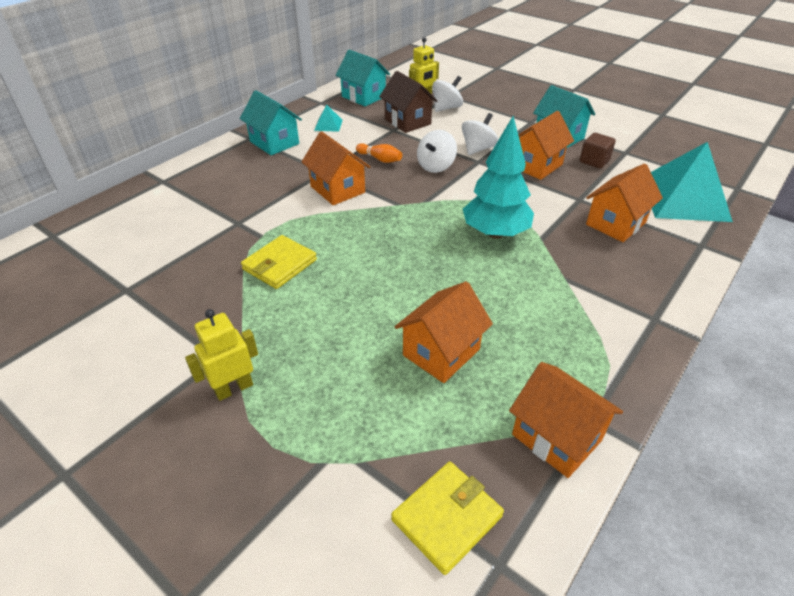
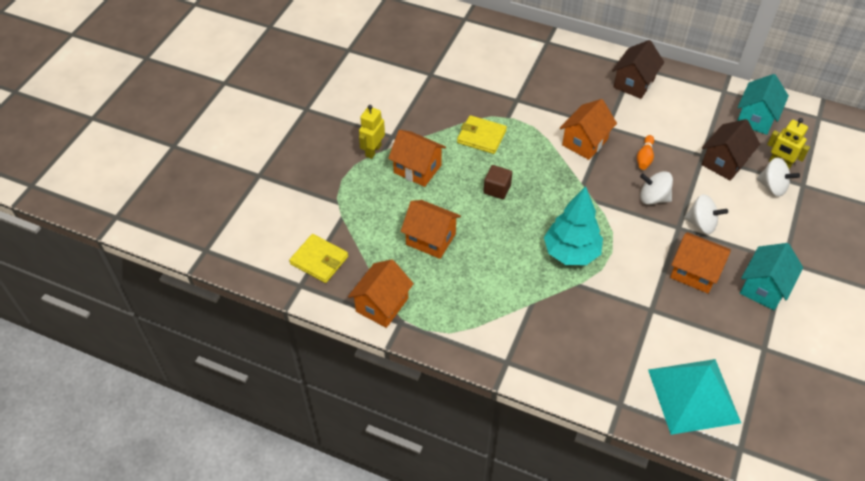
camera: 75 degrees right, 10 degrees up
yellow robot [185,309,258,401] -> yellow robot turned 105 degrees counterclockwise [359,105,385,159]
turquoise house [240,90,302,155] -> brown house [612,40,664,99]
turquoise pyramid [314,105,343,132] -> none
brown cube [580,133,616,169] -> brown cube moved to [484,165,512,199]
orange house [586,164,663,242] -> orange house moved to [388,130,446,187]

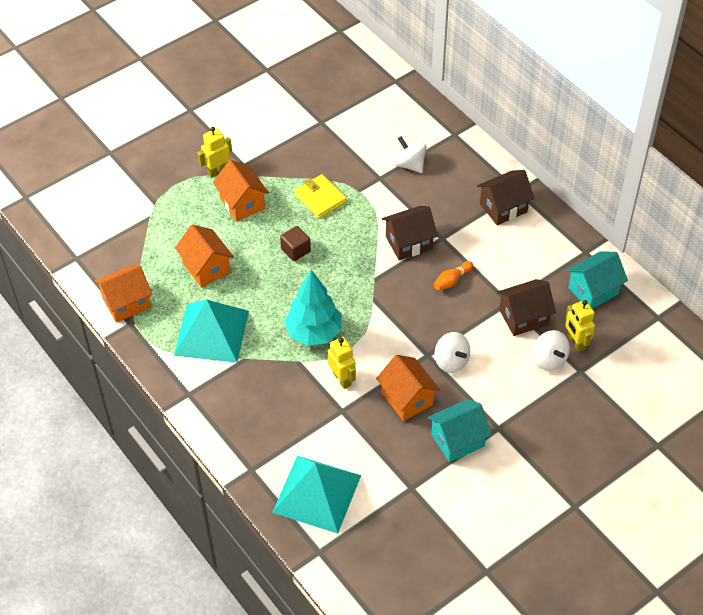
camera: 30 degrees right, 0 degrees up
yellow wallet [289,234,348,283] -> none
orange house [560,99,617,160] -> brown house [382,206,438,260]
white spinning top [640,171,673,205] -> white spinning top moved to [395,136,427,173]
none -> turquoise pyramid [174,300,249,363]
none -> yellow robot [328,337,356,389]

